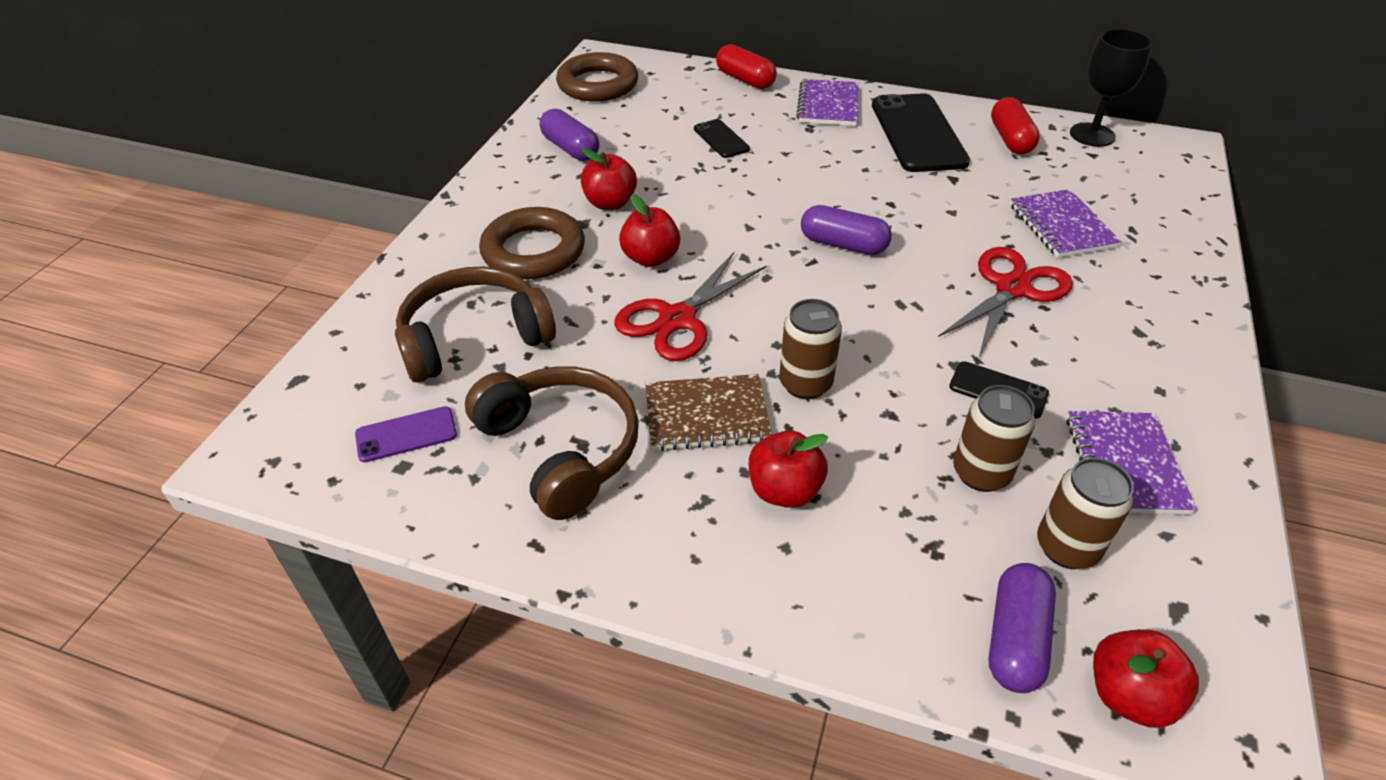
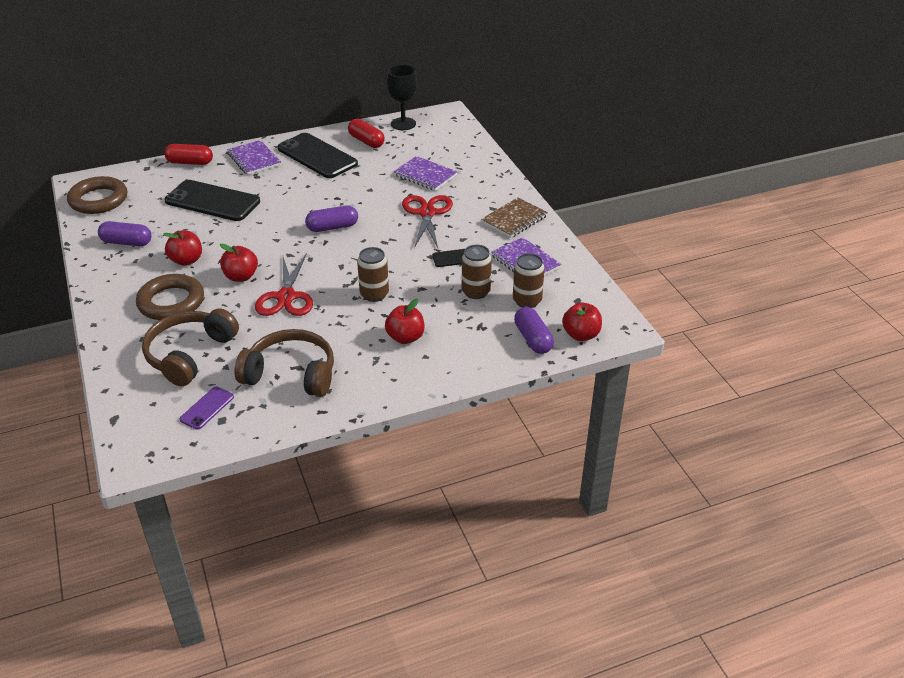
camera: 40 degrees left, 5 degrees down
brown notebook [645,374,772,451] -> brown notebook moved to [481,197,548,238]
black phone [694,119,750,158] -> black phone [165,180,260,221], size x2.08

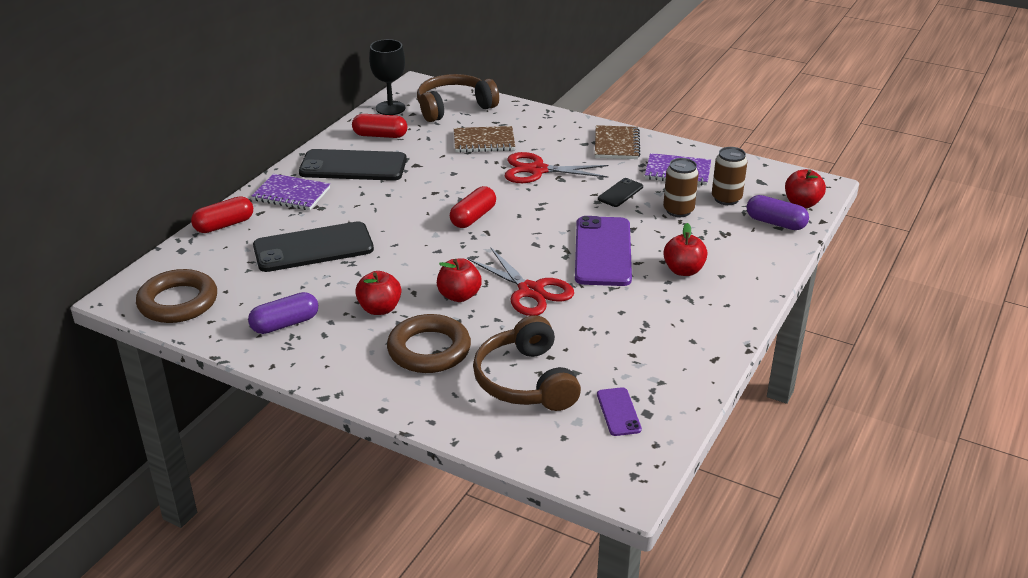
camera: 40 degrees left, 5 degrees down
brown headphones [235,329,334,397] -> brown headphones moved to [417,74,499,122]
purple capsule [305,205,358,232] -> red capsule [450,186,496,228]
brown can [357,247,389,302] -> purple phone [575,216,632,286]
purple notebook [393,156,457,191] -> brown notebook [454,126,515,153]
red scissors [402,195,453,248] -> red scissors turned 45 degrees counterclockwise [505,152,609,183]

